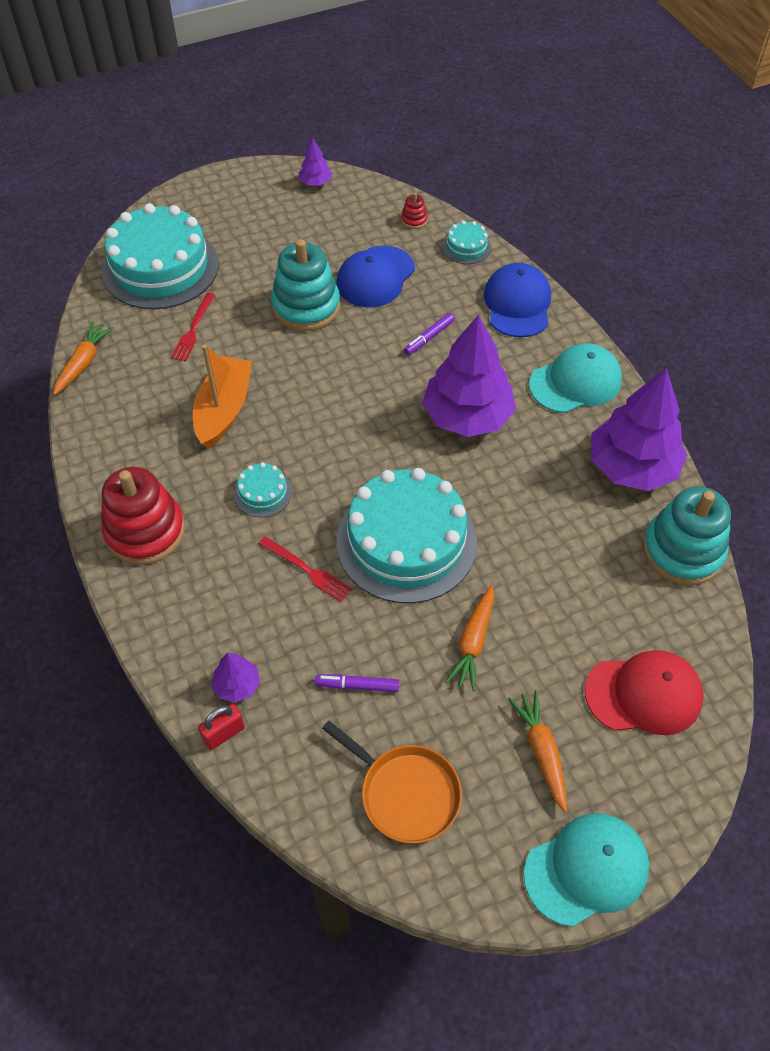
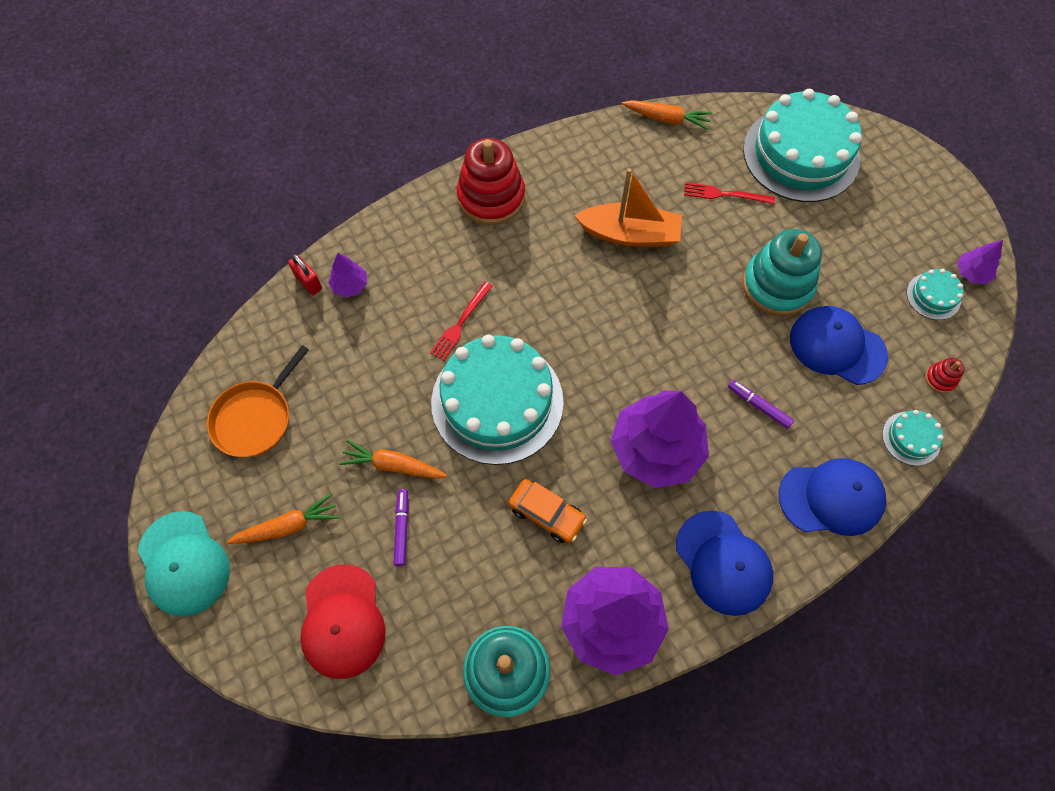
camera: 85 degrees right, 10 degrees up
turquoise cake [234,462,292,517] -> turquoise cake moved to [907,269,963,320]
purple marker [315,675,399,692] -> purple marker moved to [394,489,409,566]
turquoise cap [529,343,622,413] -> blue cap [676,510,773,616]
none -> orange car [509,479,587,543]

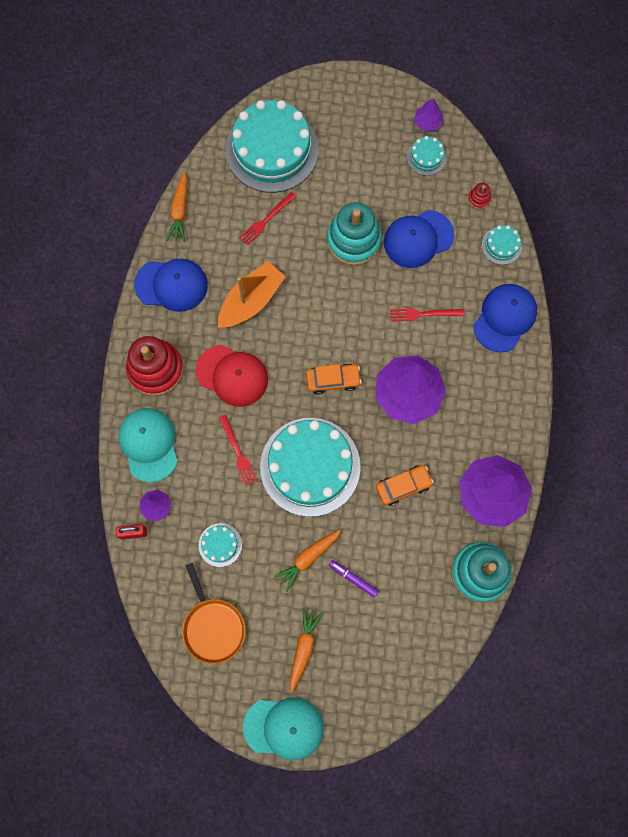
camera: 55 degrees left, 10 degrees up
red cap [300,564,386,679] -> red cap moved to [196,345,268,407]
orange carrot [622,100,712,130] -> orange carrot turned 135 degrees clockwise [167,172,187,242]
blue cap [676,510,773,616] -> blue cap moved to [134,259,208,312]
purple marker [728,380,794,429] -> red fork [390,308,464,321]
none -> turquoise cap [118,408,178,483]
none -> turquoise cake [199,523,242,567]
none -> orange car [306,364,362,394]

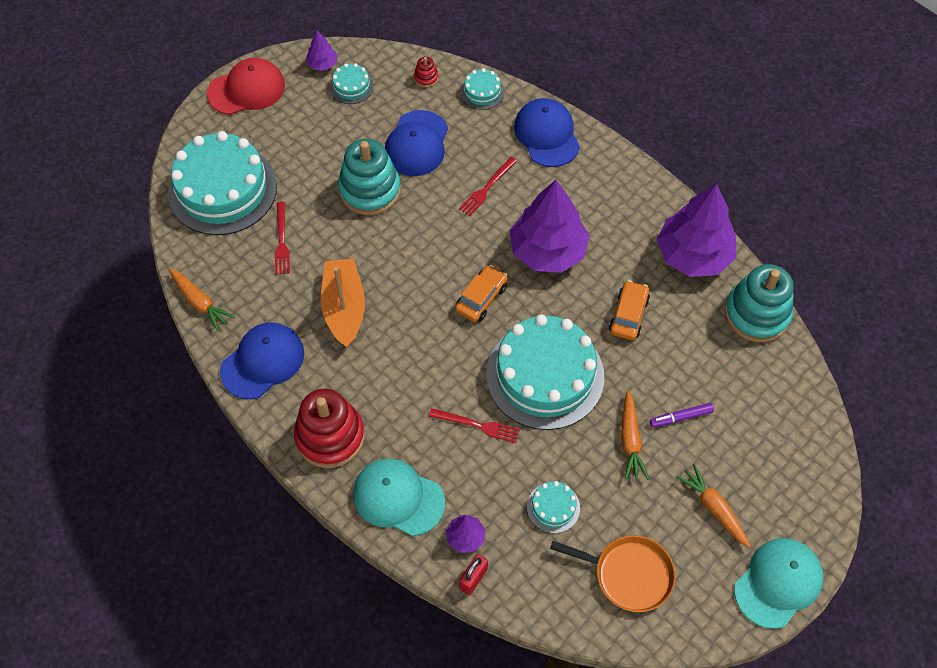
camera: 50 degrees left, 15 degrees down
red cap [196,345,268,407] -> red cap moved to [207,58,285,115]

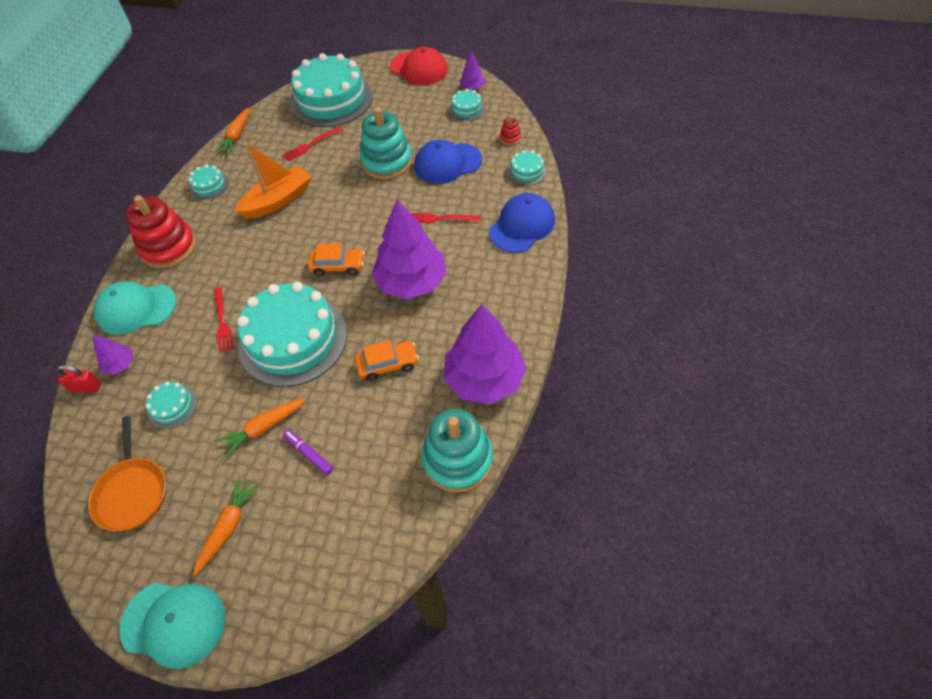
camera: 60 degrees right, 5 degrees down
blue cap [220,322,304,399] -> turquoise cake [189,165,229,200]
turquoise cap [353,459,445,536] -> turquoise cap turned 90 degrees counterclockwise [94,282,177,335]

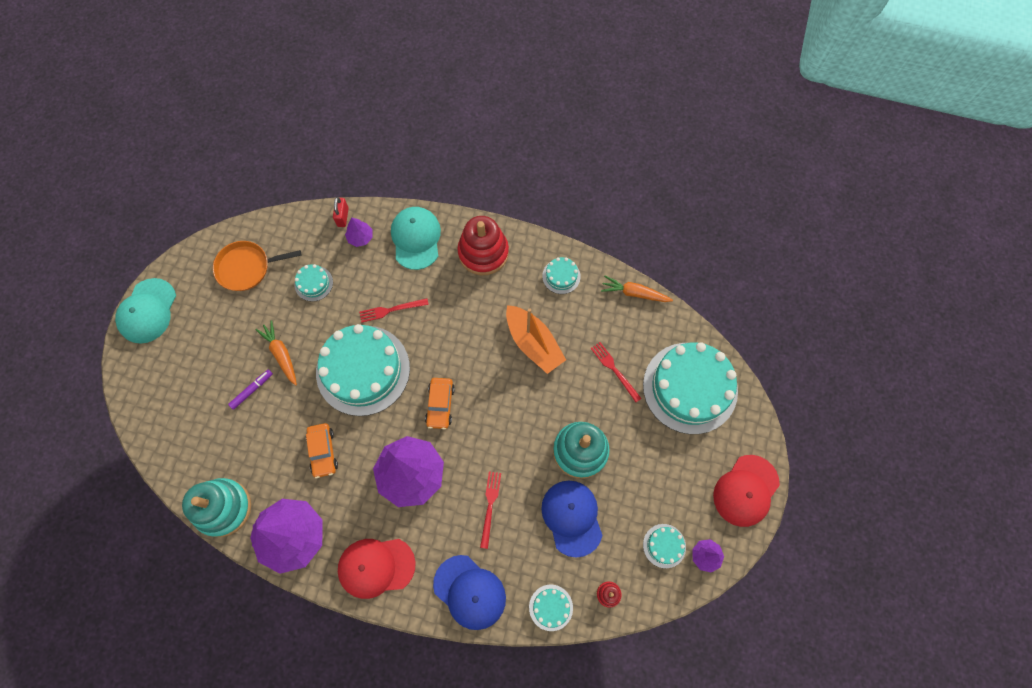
camera: 90 degrees right, 15 degrees up
orange carrot [193,476,260,576] -> none
none -> red cap [338,539,416,599]

